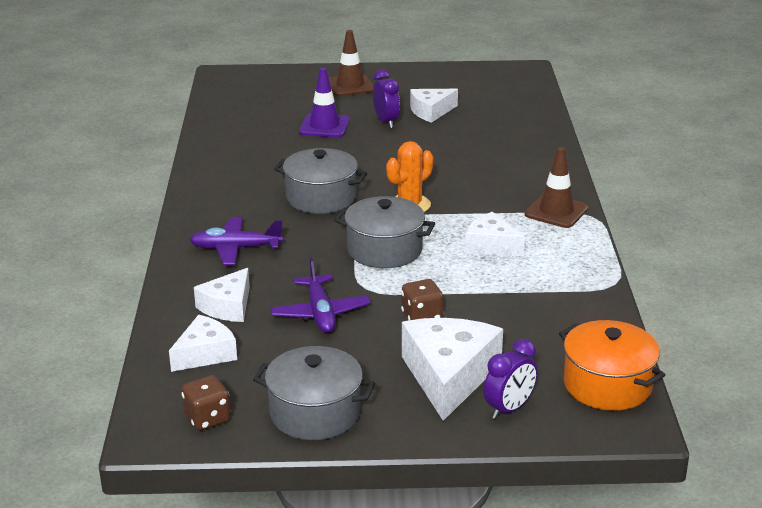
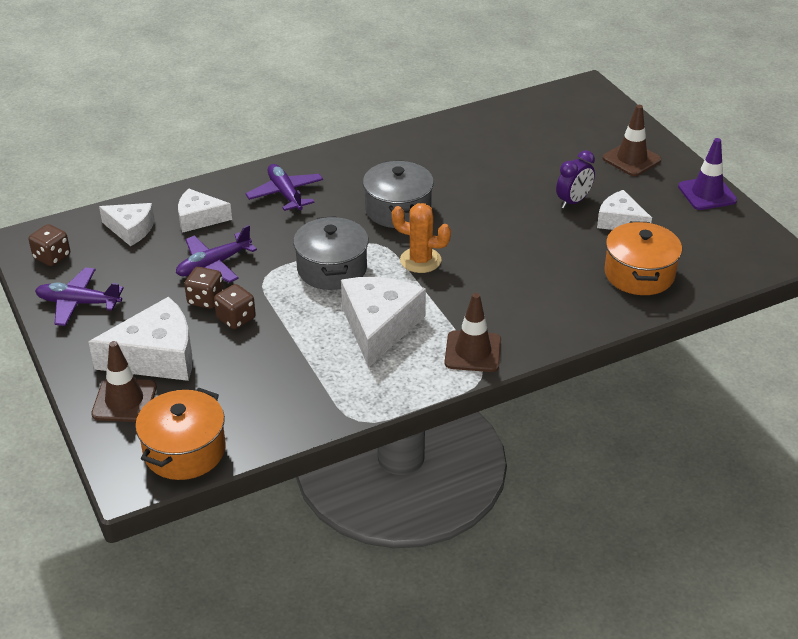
camera: 65 degrees right, 10 degrees up
grey pot [253,346,375,440] -> purple plane [35,267,123,326]
purple traffic cone [299,68,350,138] -> purple traffic cone moved to [678,138,737,210]
white cheese [465,212,525,257] -> white cheese [341,277,426,368], size x1.64
purple clock [483,339,537,419] -> brown traffic cone [91,341,157,422]
none -> brown dice [184,267,224,309]
none -> orange pot [604,221,682,295]

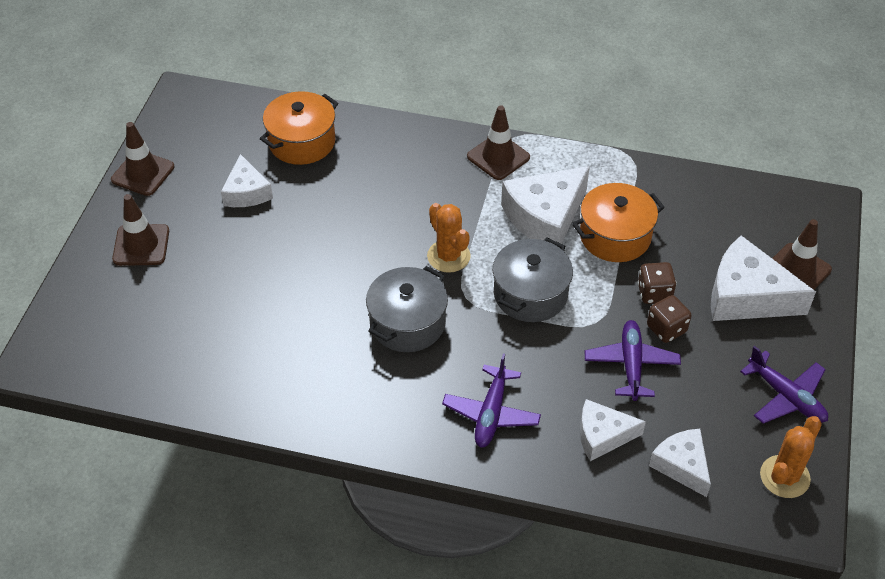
camera: 140 degrees left, 10 degrees up
brown dice [29,224,70,266] -> orange cactus [760,416,822,498]
orange pot [135,388,226,480] -> orange pot moved to [572,183,665,262]
purple plane [176,225,257,283] -> purple plane turned 90 degrees counterclockwise [585,320,681,401]
white cheese [178,188,232,233] -> white cheese turned 135 degrees clockwise [580,399,646,461]
purple clock [556,150,595,209] -> none
purple traffic cone [678,138,737,210] -> brown traffic cone [111,122,175,196]

